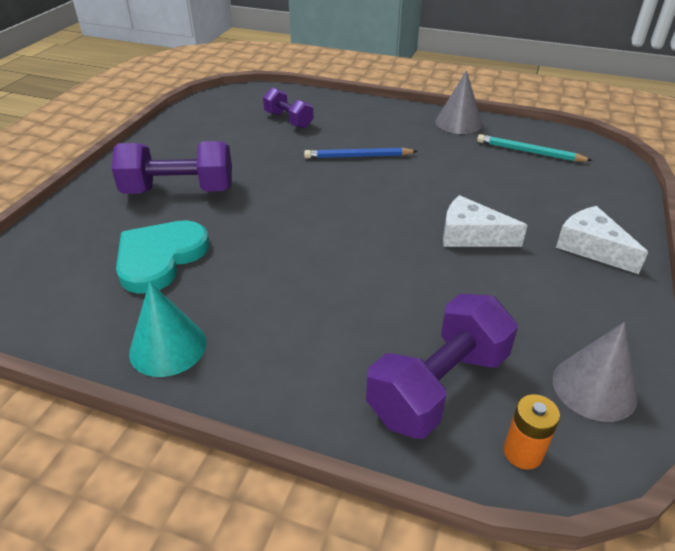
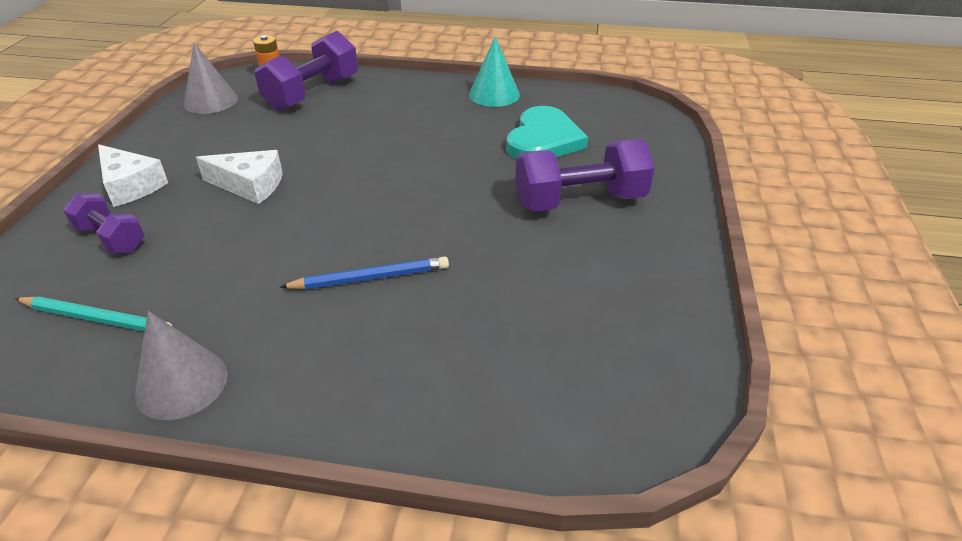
camera: 170 degrees right, 0 degrees up
purple dumbbell [263,87,313,128] -> purple dumbbell moved to [63,193,145,254]

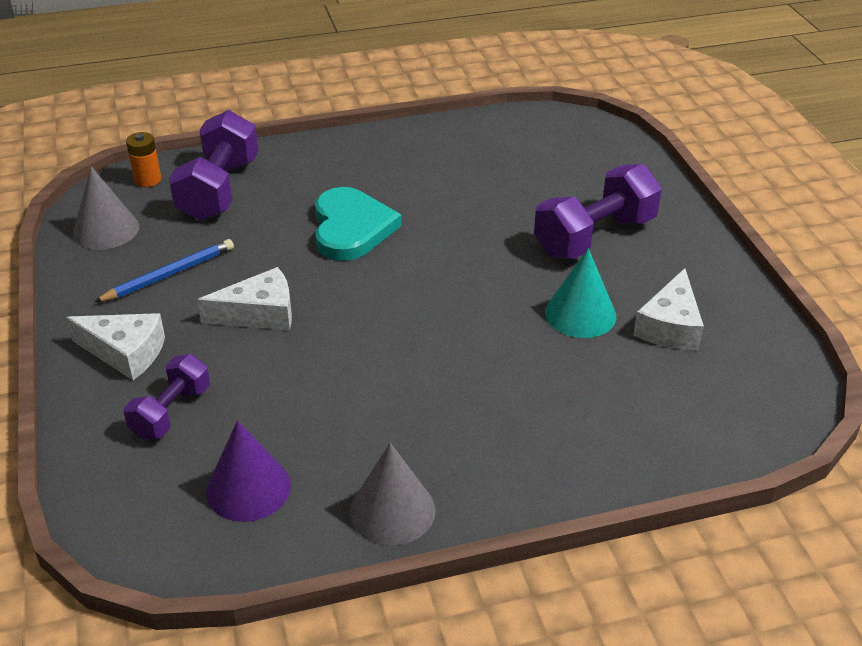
camera: 25 degrees left, 0 degrees up
turquoise pencil [15,297,173,332] -> purple cone [206,420,291,522]
purple dumbbell [63,193,145,254] -> purple dumbbell turned 75 degrees counterclockwise [124,354,210,440]
blue pencil [280,257,449,289] -> blue pencil moved to [94,239,234,302]
turquoise cone [469,37,520,107] -> turquoise cone moved to [545,248,616,338]
turquoise heart [506,106,588,159] -> turquoise heart moved to [315,187,402,261]
none -> white cheese [633,268,704,350]

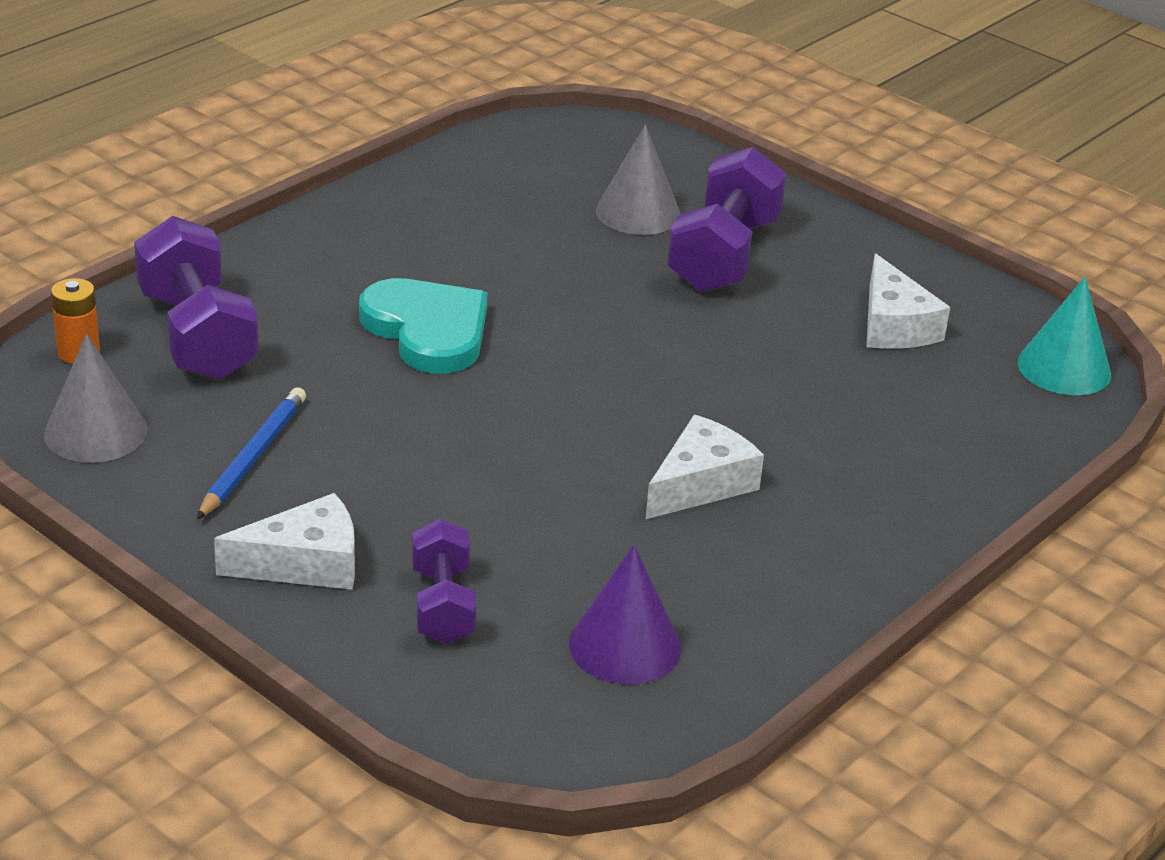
camera: 35 degrees left, 5 degrees down
white cheese [197,267,292,330] -> white cheese moved to [646,415,764,519]
grey cone [350,443,436,546] -> grey cone moved to [596,125,680,235]
turquoise cone [545,248,616,338] -> turquoise cone moved to [1017,277,1111,395]

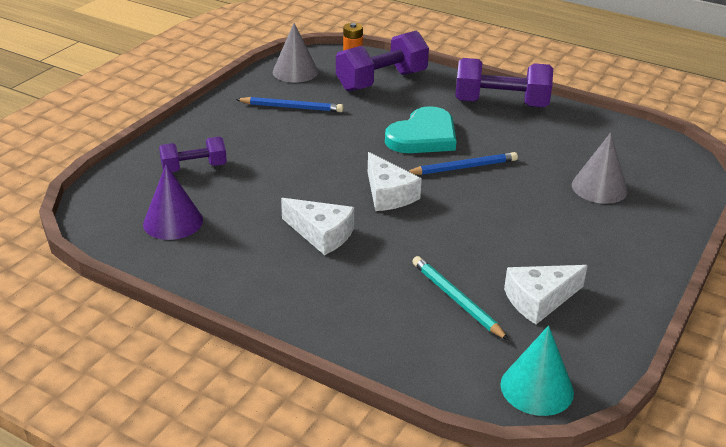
camera: 80 degrees right, 0 degrees up
white cheese [214,493,355,590] -> white cheese moved to [368,152,422,211]
purple dumbbell [667,147,786,292] -> purple dumbbell moved to [455,58,553,108]
none -> blue pencil [408,152,518,175]
none -> turquoise pencil [412,256,509,340]

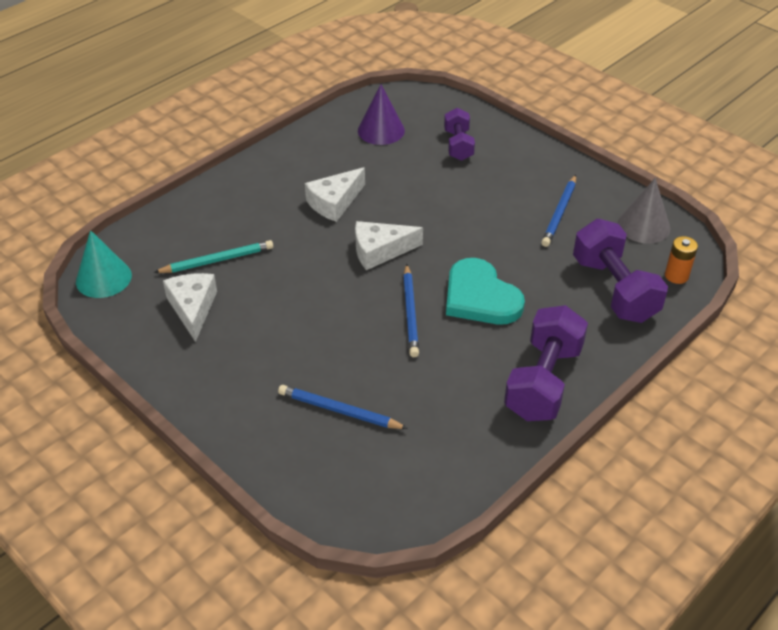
camera: 105 degrees right, 10 degrees up
grey cone [572,132,628,204] -> blue pencil [278,385,408,429]

